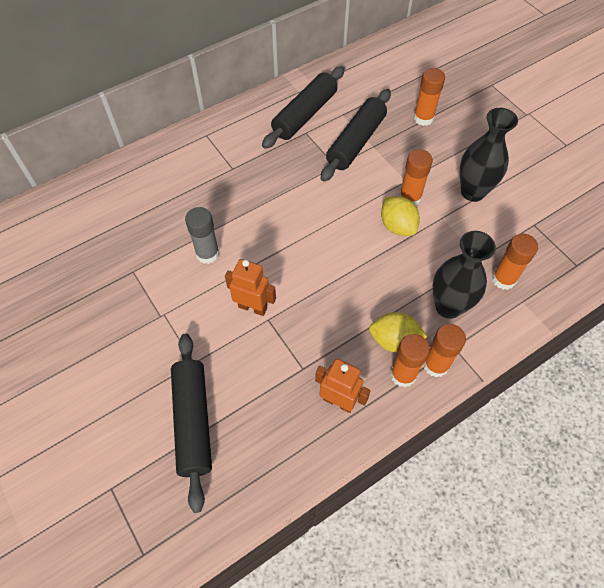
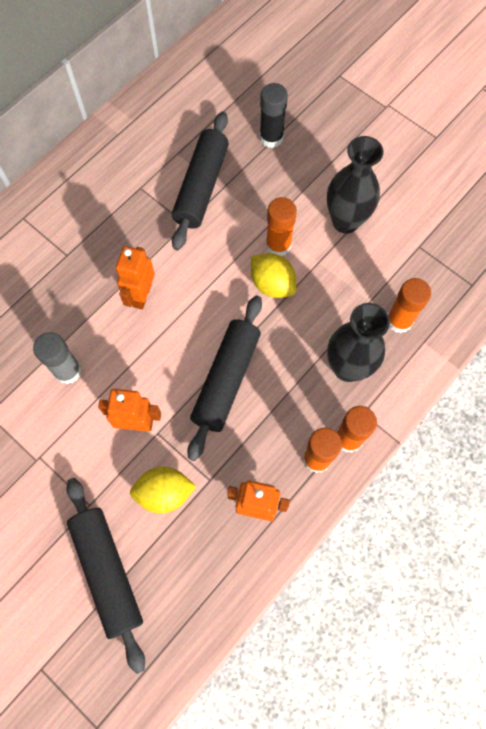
camera: 15 degrees left, 10 degrees up
black rolling pin [262,66,345,149] -> black rolling pin moved to [188,295,262,461]
yellow lemon [369,312,427,353] -> yellow lemon moved to [130,467,197,513]
orange glue stick [414,68,445,126] -> black glue stick [259,83,288,148]
none -> orange robot [116,246,155,310]

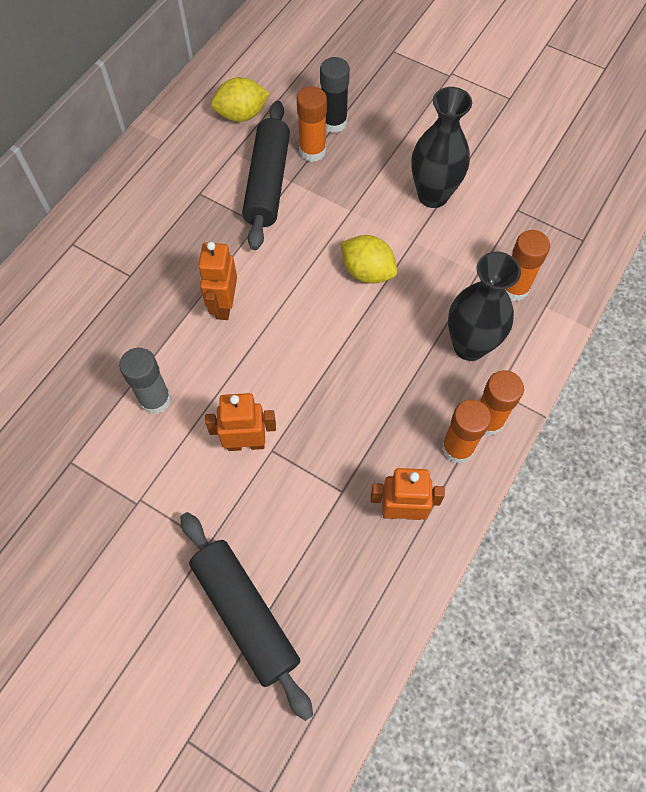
camera: 10 degrees left, 5 degrees down
yellow lemon [130,467,197,513] -> yellow lemon moved to [211,77,270,122]
black rolling pin [188,295,262,461] -> none
orange glue stick [266,197,297,256] -> orange glue stick moved to [297,86,327,162]

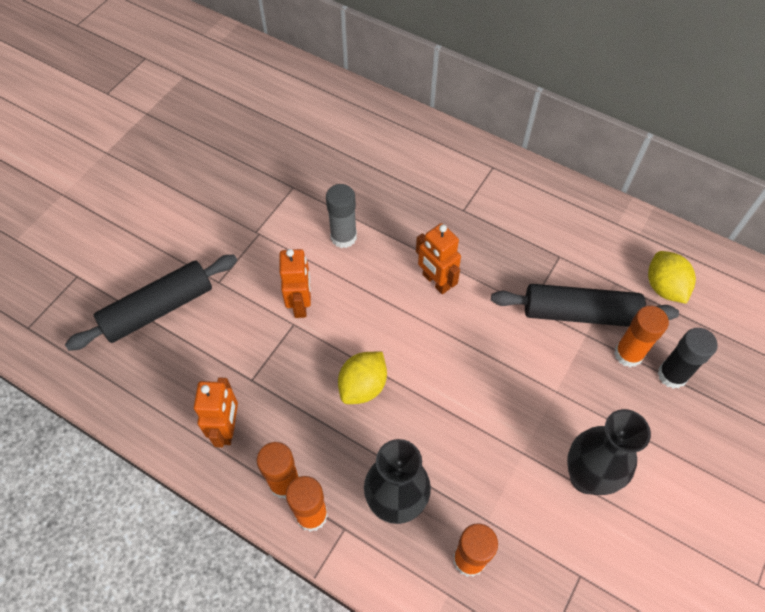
camera: 90 degrees right, 5 degrees down
orange robot [198,242,237,320] -> orange robot turned 135 degrees counterclockwise [416,223,461,294]
yellow lemon [340,235,397,284] -> yellow lemon moved to [338,351,387,404]

